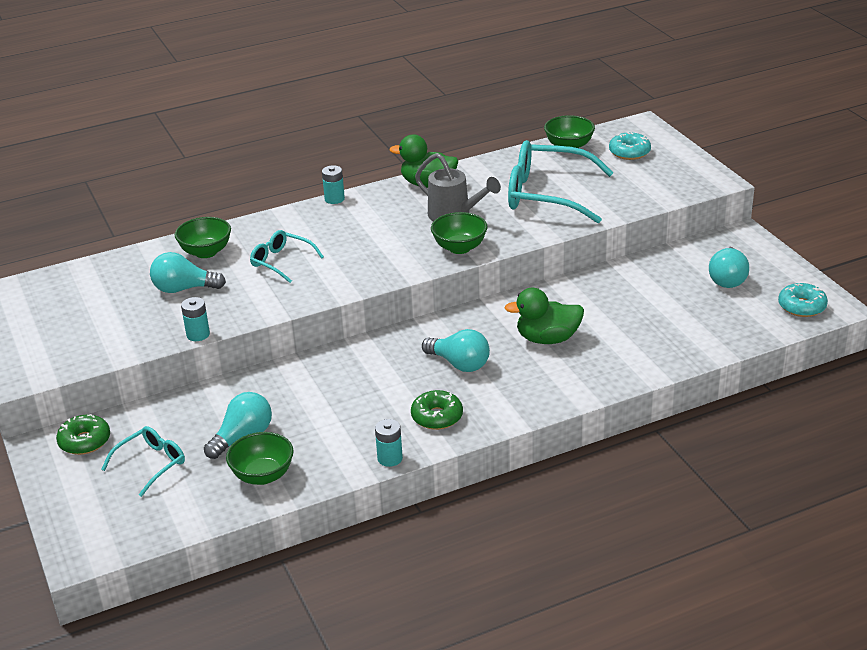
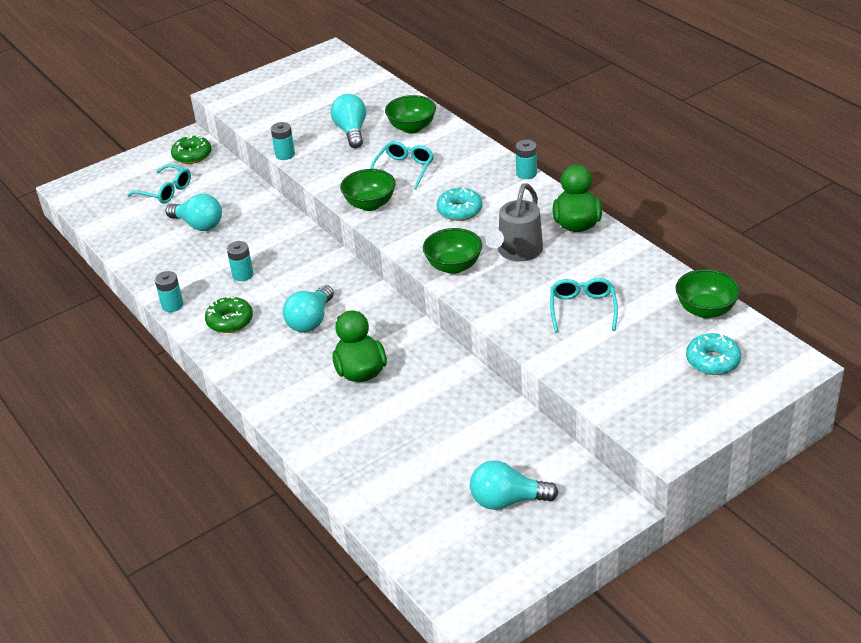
camera: 80 degrees right, 5 degrees up
green bowl [226,432,294,485] -> green bowl moved to [340,169,396,211]
turquoise glasses [508,140,614,223] -> turquoise glasses [550,278,618,332], size x0.52
turquoise donut [778,283,828,317] -> turquoise donut moved to [437,187,482,221]
none -> turquoise battery [227,241,253,281]

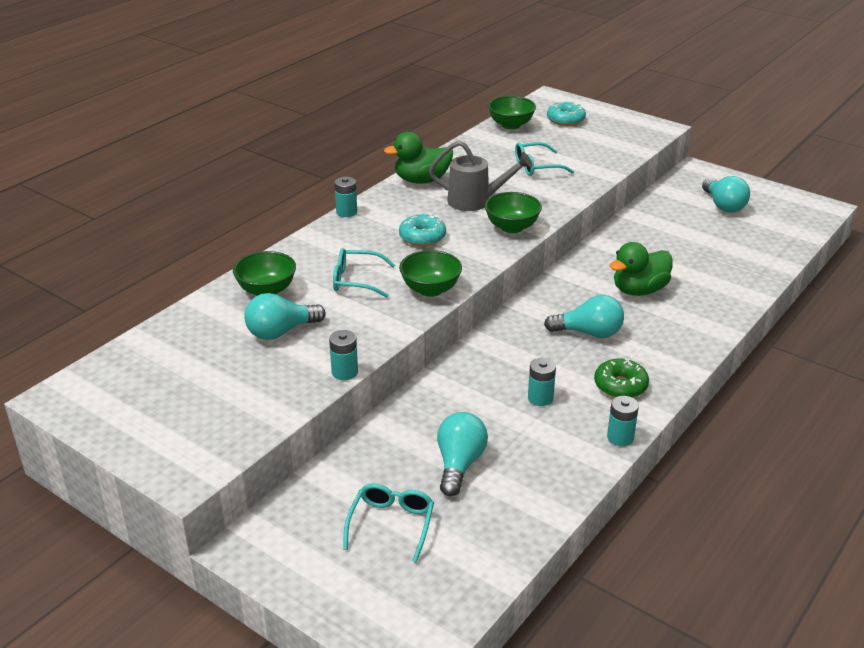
camera: 110 degrees left, 5 degrees down
green donut [171,135,211,164] -> none

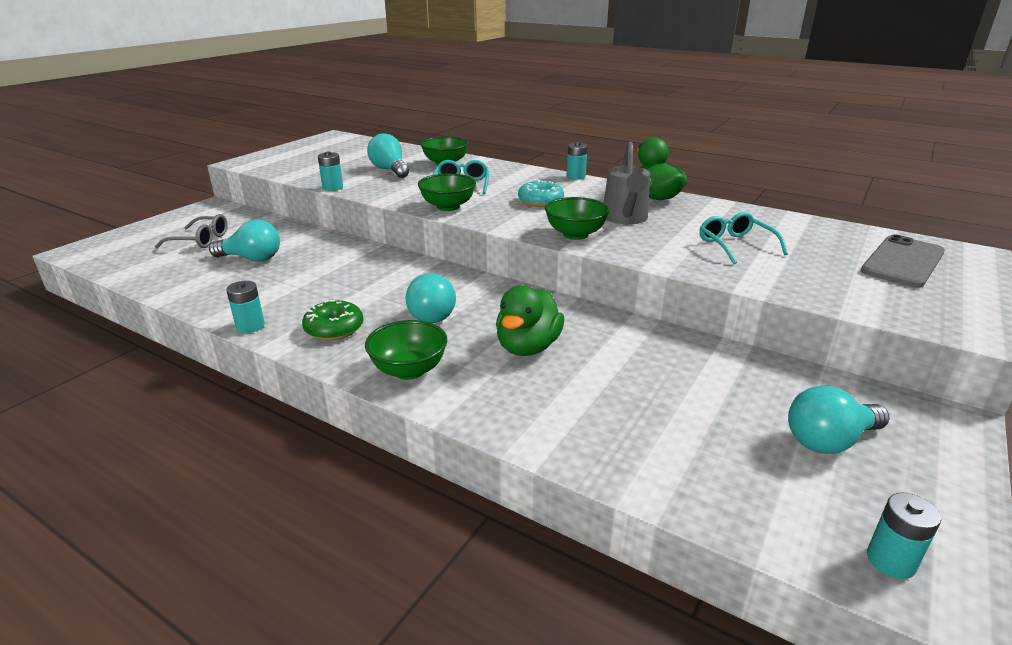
camera: 85 degrees right, 5 degrees down
turquoise glasses [343,483,434,563] -> grey glasses [155,214,228,249]
green bowl [488,96,536,129] -> green bowl moved to [365,320,448,380]
turquoise battery [528,358,556,406] -> turquoise battery moved to [867,493,941,579]
turquoise donut [547,102,586,126] -> grey phone [861,234,945,288]
green duck [610,242,673,296] -> green duck turned 120 degrees counterclockwise [496,285,564,356]

